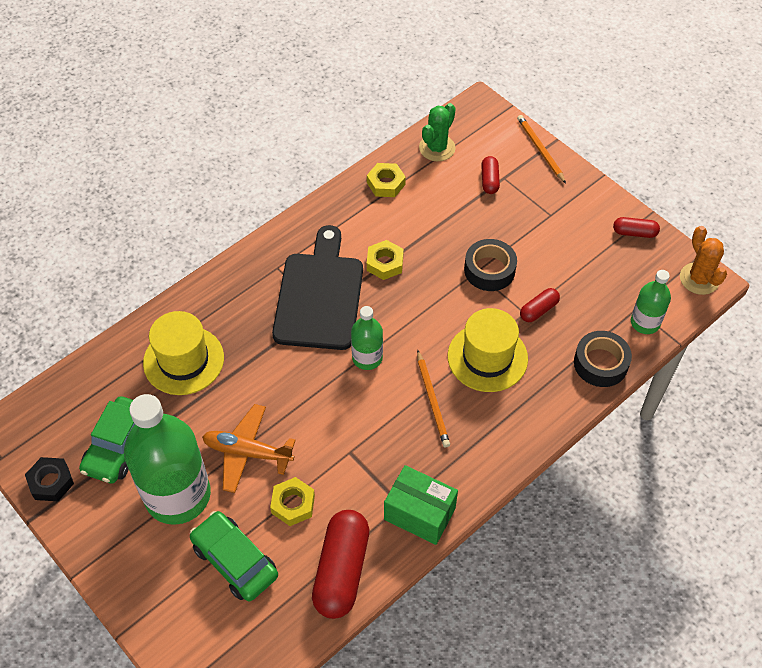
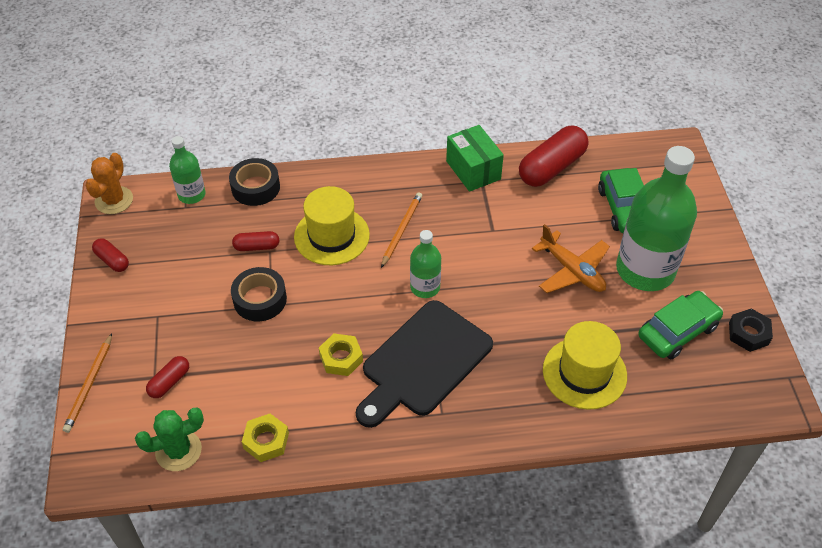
camera: 145 degrees left, 5 degrees down
yellow nut [270,477,315,526] -> none

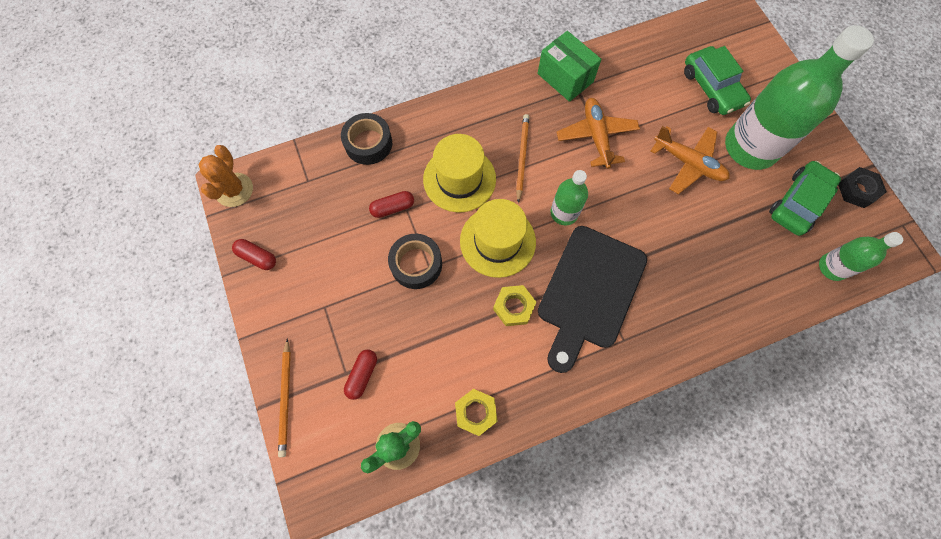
camera: 15 degrees left, 20 degrees up
green bottle [169,136,206,204] -> green bottle moved to [819,232,903,281]
red capsule [519,126,589,187] -> none
yellow hat [543,321,627,410] -> yellow hat moved to [460,199,536,278]
none -> orange plane [557,98,640,169]

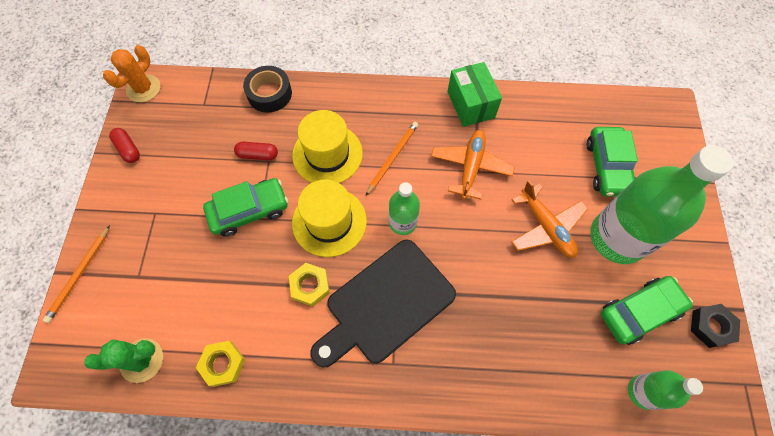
camera: 25 degrees right, 5 degrees down
red capsule [344,349,377,400] -> none
black tape [388,234,442,289] -> green car [203,178,288,237]

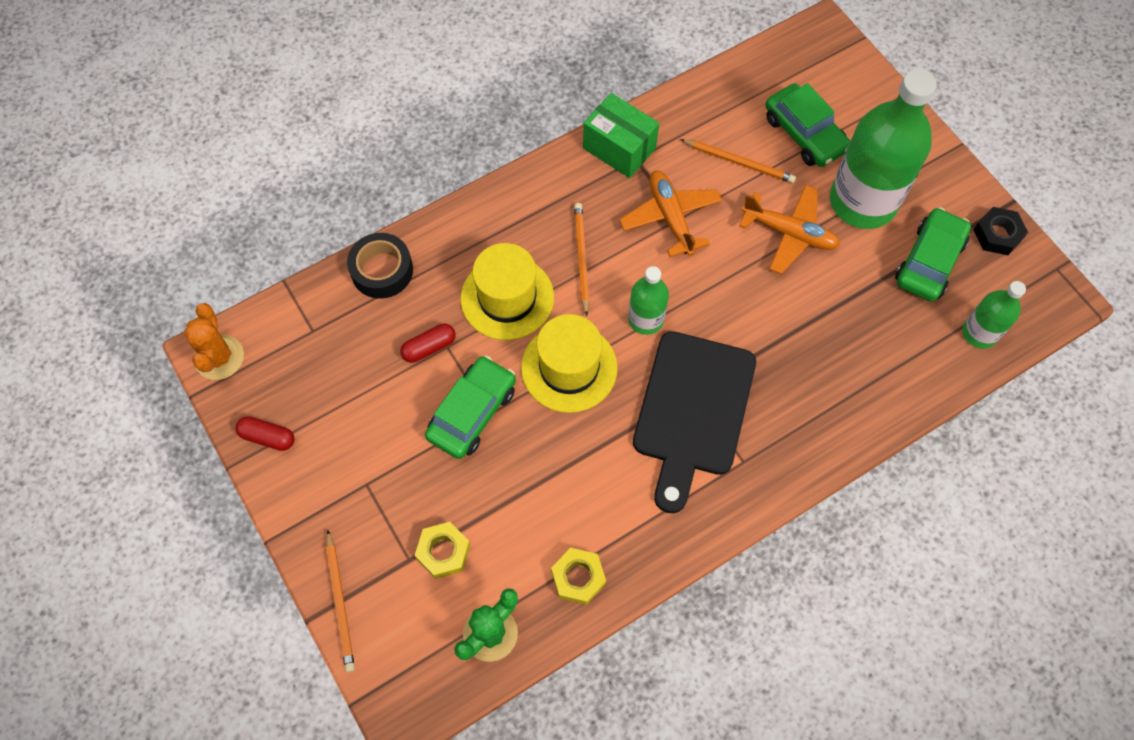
camera: 35 degrees left, 0 degrees up
yellow nut [289,263,330,307] -> yellow nut moved to [414,522,470,579]
none -> orange pencil [680,139,796,183]

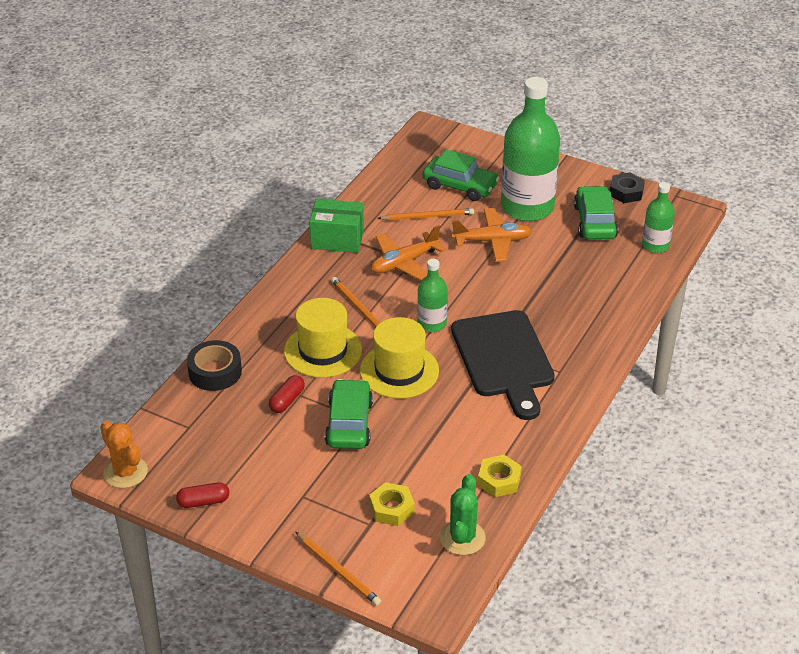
camera: 30 degrees left, 25 degrees down
orange plane [619,170,722,257] -> orange plane turned 75 degrees counterclockwise [371,225,446,281]

